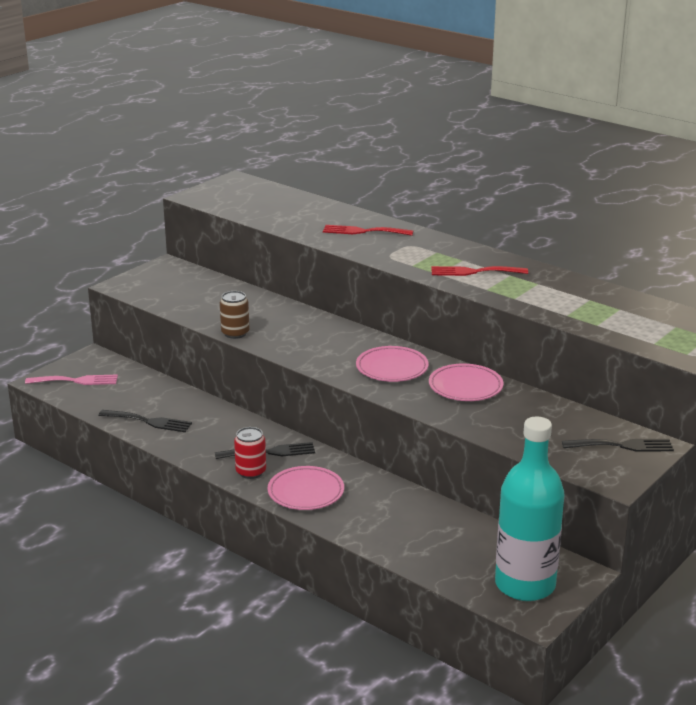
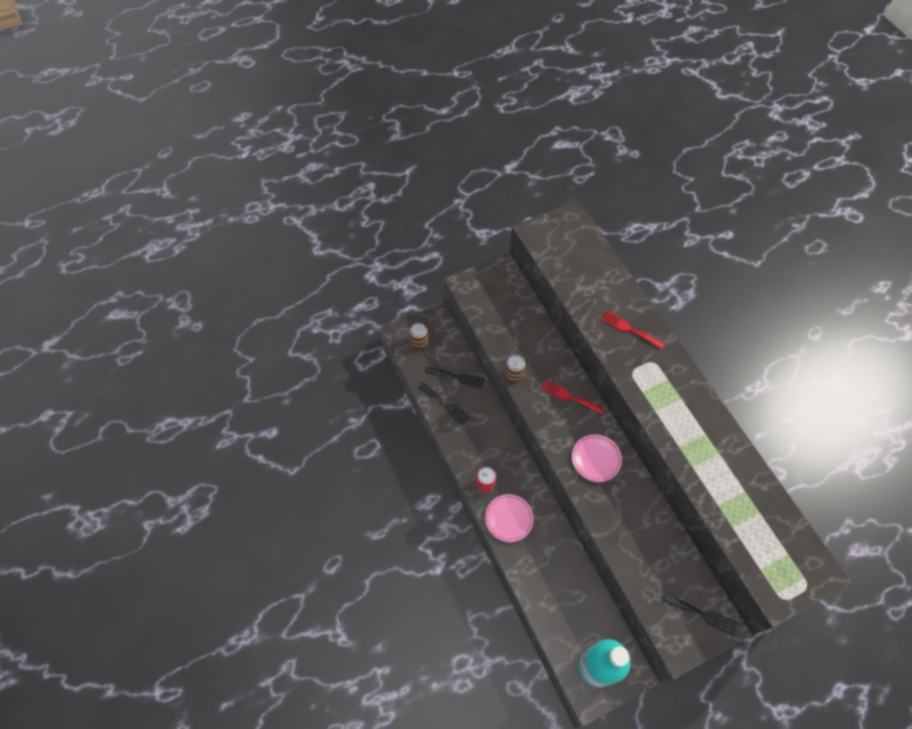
camera: 25 degrees right, 35 degrees up
pink fork [25,374,118,385] -> brown can [410,323,428,349]
black fork [215,442,315,459] -> black fork moved to [425,366,485,388]
pink plate [429,363,503,401] -> none
red fork [431,266,528,276] -> red fork moved to [541,380,604,414]

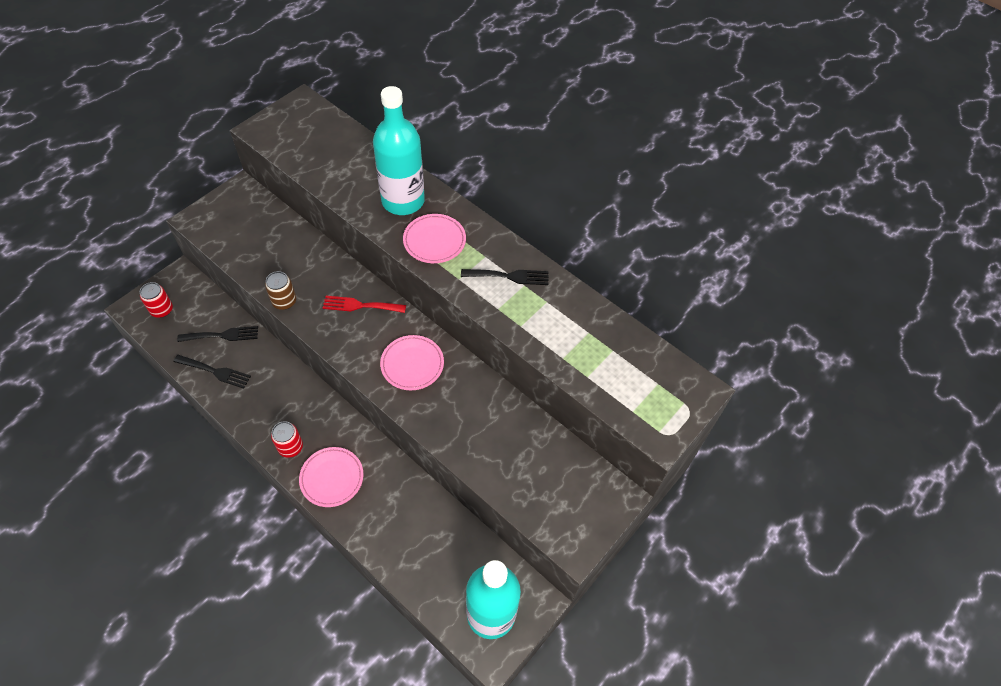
camera: 25 degrees left, 5 degrees down
brown can [410,323,428,349] -> red can [140,282,173,318]
red fork [601,311,664,349] -> turquoise bottle [373,86,425,215]
black fork [663,593,738,636] -> black fork moved to [461,269,549,285]
none -> pink plate [403,214,466,263]

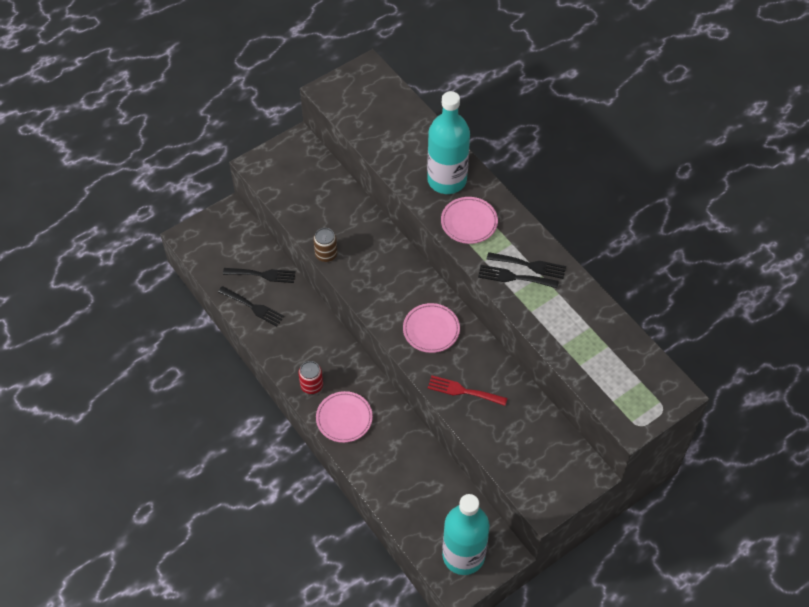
camera: 15 degrees right, 0 degrees up
red can [140,282,173,318] -> none
red fork [323,296,406,313] -> red fork moved to [428,375,507,406]
none -> black fork [478,265,559,288]

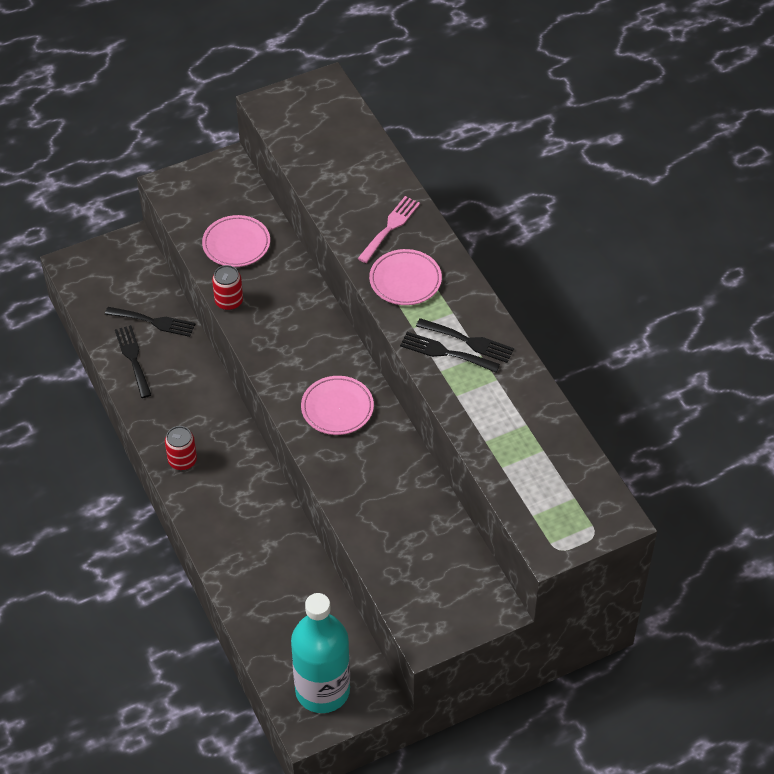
camera: 10 degrees right, 5 degrees down
black fork [218,286,284,326] -> black fork turned 150 degrees counterclockwise [115,325,151,398]
brown can [313,228,337,262] -> red can [212,265,243,310]
pink plate [316,391,373,443] -> pink plate moved to [202,215,270,267]
turquoise bottle [427,91,470,194] -> pink fork [358,196,420,263]
red fork [428,375,507,406] -> none

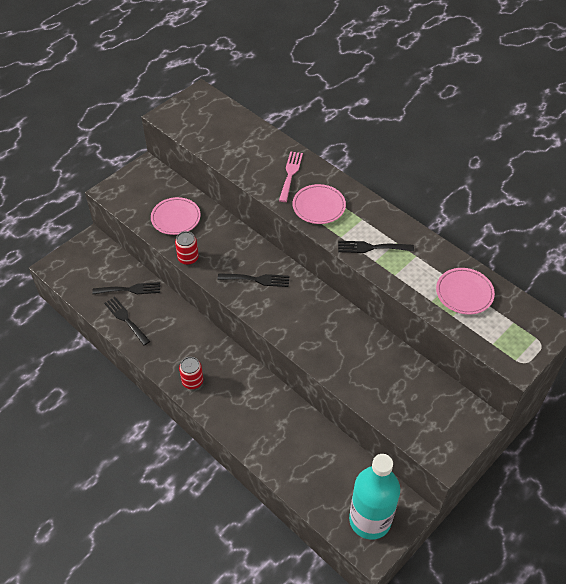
camera: 20 degrees left, 0 degrees up
pink plate [301,376,374,435] -> pink plate moved to [436,268,495,315]
black fork [416,318,514,363] -> black fork moved to [218,273,289,287]

